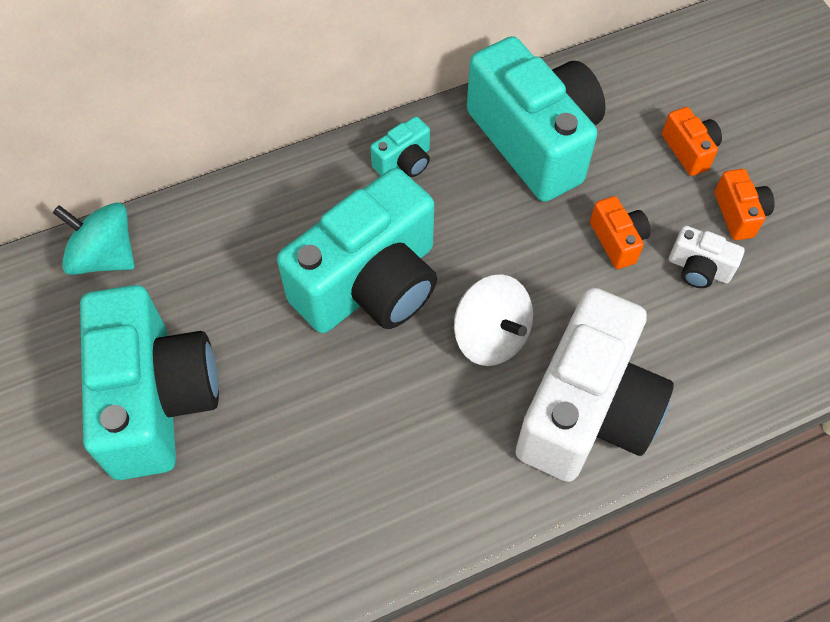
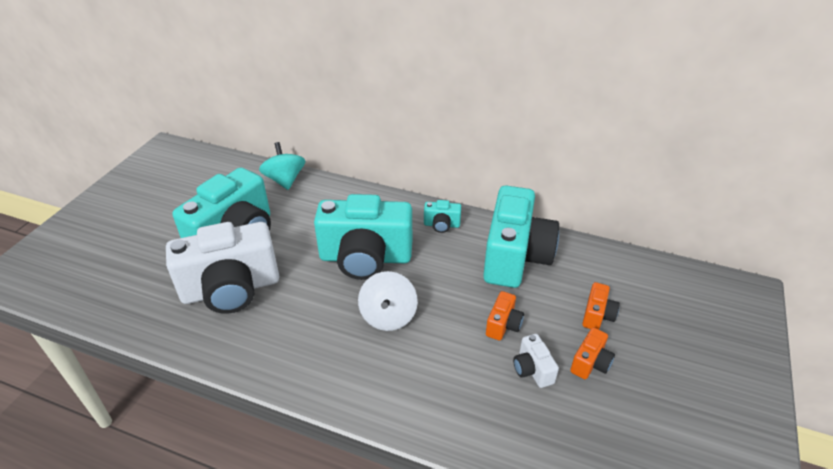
camera: 45 degrees right, 20 degrees down
white camera [515,287,674,482] -> white camera moved to [166,222,279,314]

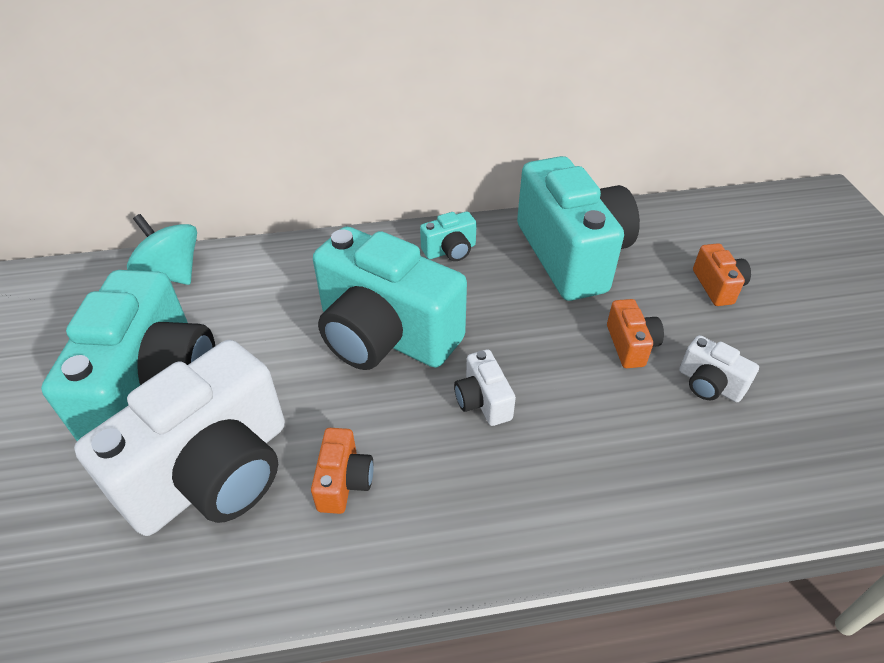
camera: 30 degrees left, 5 degrees up
turquoise camera [314,194,412,280] -> turquoise camera turned 60 degrees clockwise [313,227,467,370]
white spinning top [358,271,418,331] -> white camera [454,349,516,426]
orange camera [570,327,615,379] -> orange camera moved to [311,428,374,514]

